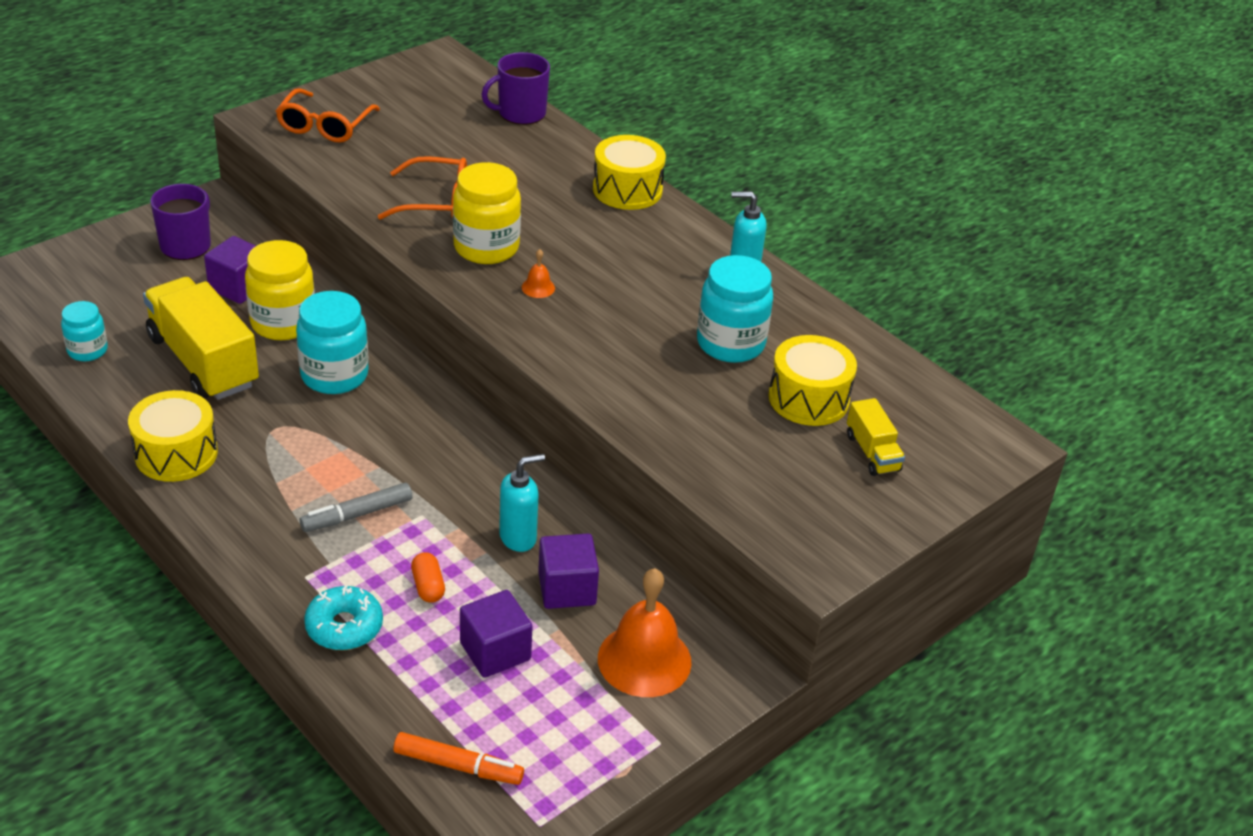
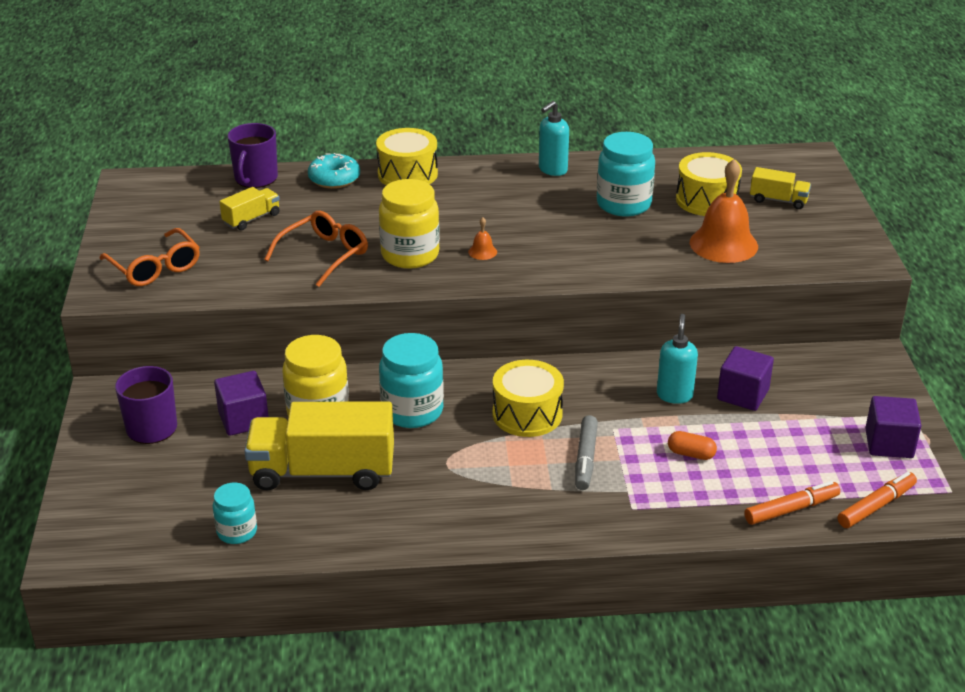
camera: 50 degrees left, 5 degrees down
yellow drum [128,390,218,482] -> yellow drum moved to [493,360,564,437]
turquoise donut [304,585,383,650] -> turquoise donut moved to [308,153,360,189]
purple cube [460,590,533,678] -> purple cube moved to [865,396,921,458]
orange bell [598,568,692,697] -> orange bell moved to [690,159,758,263]
none -> yellow truck [219,187,280,230]
none -> orange marker [744,481,840,525]

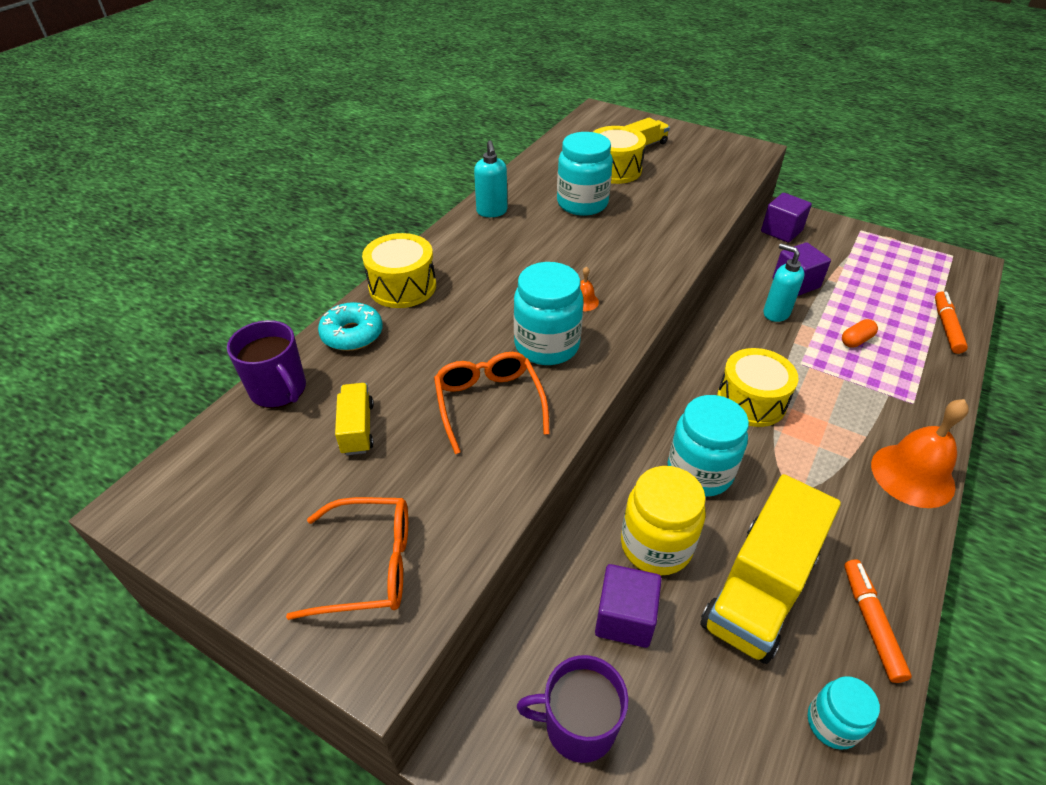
camera: 55 degrees left, 10 degrees up
yellow jar [379,179,440,269] -> turquoise jar [514,262,583,365]
grey marker [575,415,598,490] -> none
orange bell [690,159,758,263] -> orange bell moved to [871,399,969,508]
orange marker [837,472,917,528] -> orange marker moved to [844,559,912,683]
purple cube [865,396,921,458] -> purple cube moved to [761,193,812,243]

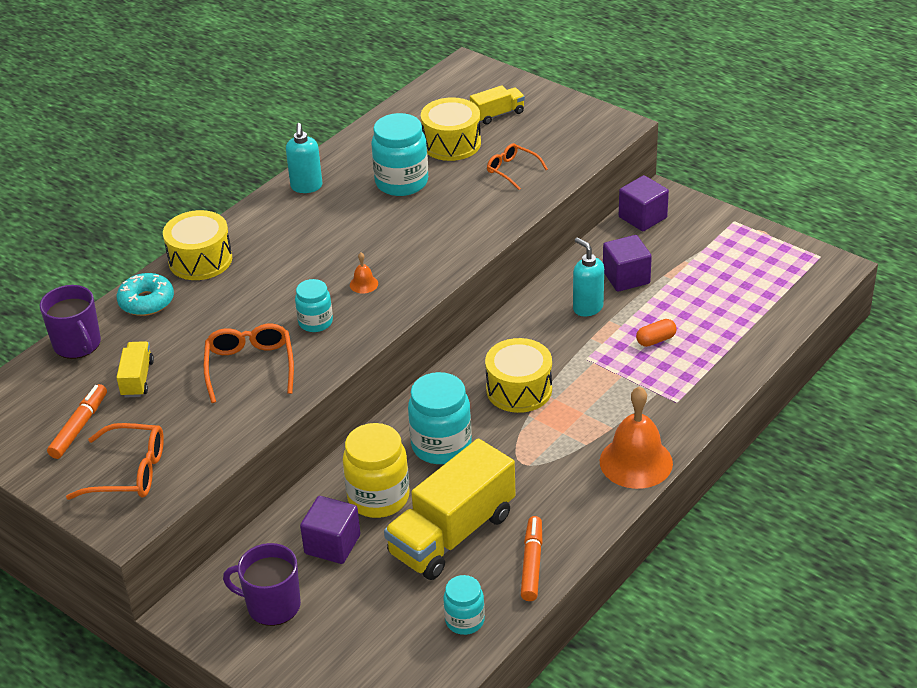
camera: 10 degrees right, 5 degrees down
turquoise jar [514,262,583,365] -> turquoise jar [295,279,333,332], size x0.59
orange marker [935,291,968,354] -> orange marker moved to [47,384,107,459]
none -> orange glasses [487,143,548,190]

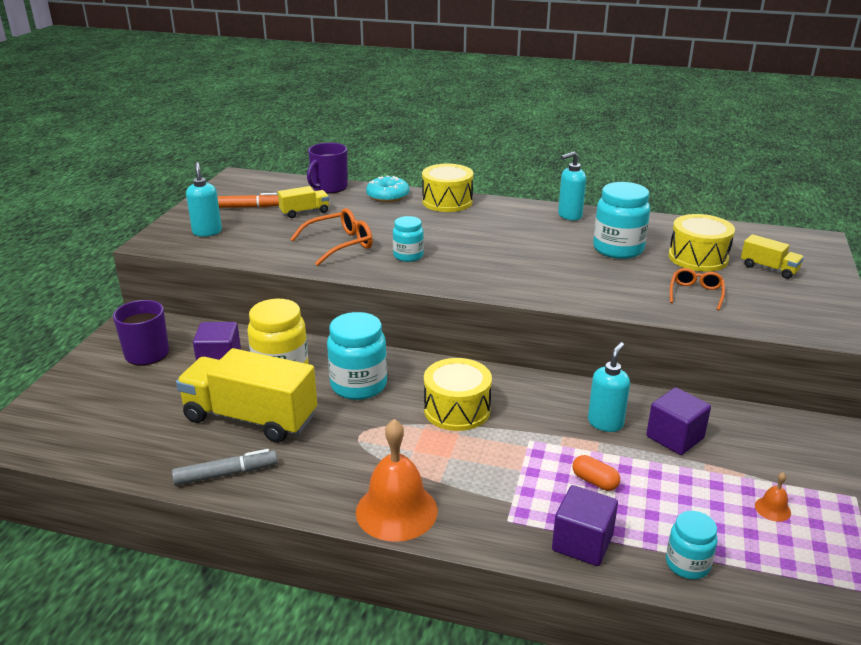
camera: 65 degrees right, 10 degrees down
orange glasses [66,423,164,500] -> turquoise soap dispenser [186,162,222,237]
orange bell [350,253,378,294] -> orange bell moved to [755,472,791,522]
turquoise jar [443,575,485,635] -> turquoise jar moved to [666,511,718,579]
orange marker [521,516,543,601] -> grey marker [172,449,278,485]
purple cube [619,175,669,231] -> purple cube moved to [552,485,618,566]

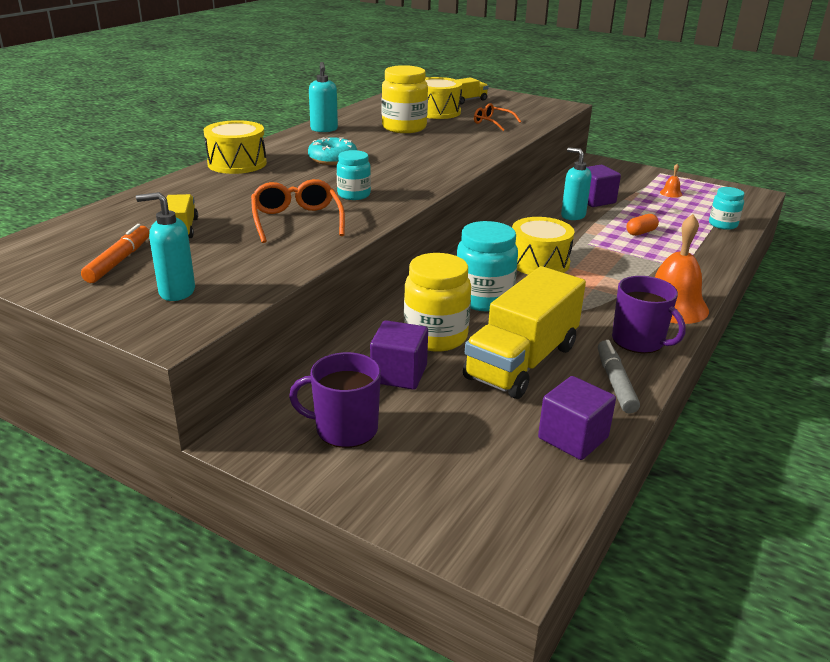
camera: 75 degrees left, 0 degrees up
purple mug [307,143,347,194] -> purple mug moved to [612,276,686,353]
turquoise donut [366,176,409,202] -> turquoise donut moved to [308,137,357,165]
purple cube [552,485,618,566] -> purple cube moved to [538,376,616,460]
turquoise jar [593,182,650,259] -> yellow jar [382,65,428,133]

